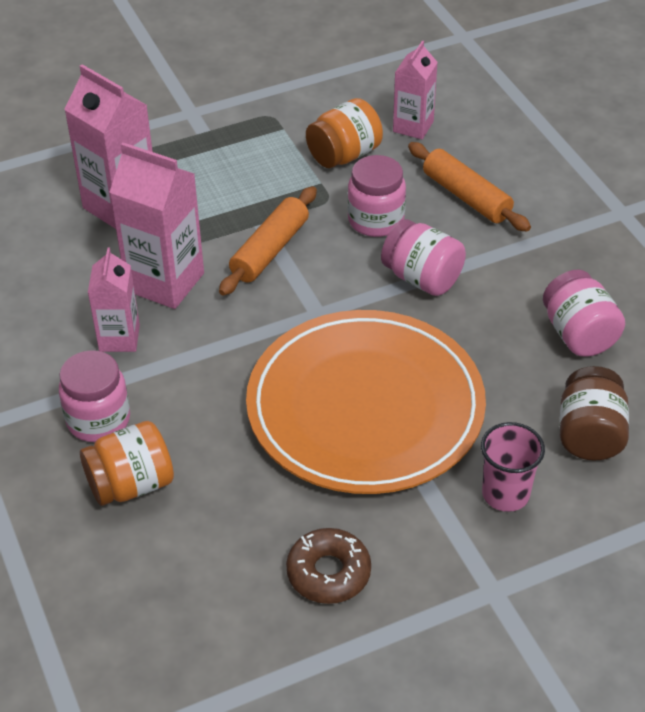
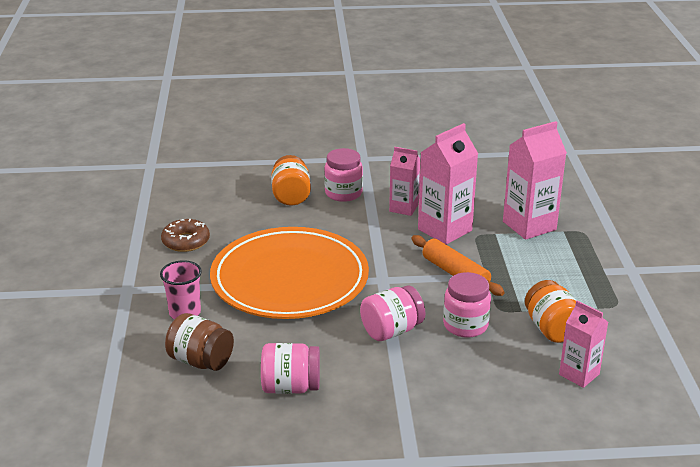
camera: 110 degrees right, 15 degrees down
orange rolling pin [408,142,531,232] -> none

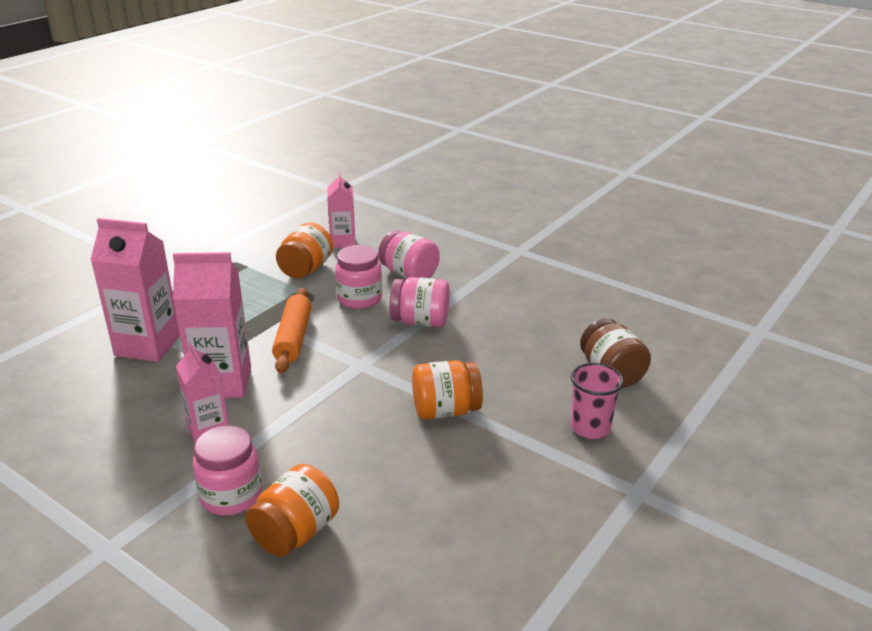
camera: 140 degrees left, 0 degrees up
brown donut [161,219,210,252] -> none
orange plate [210,227,369,319] -> orange jar [412,360,483,419]
pink jar [261,343,320,394] -> pink jar moved to [378,230,440,279]

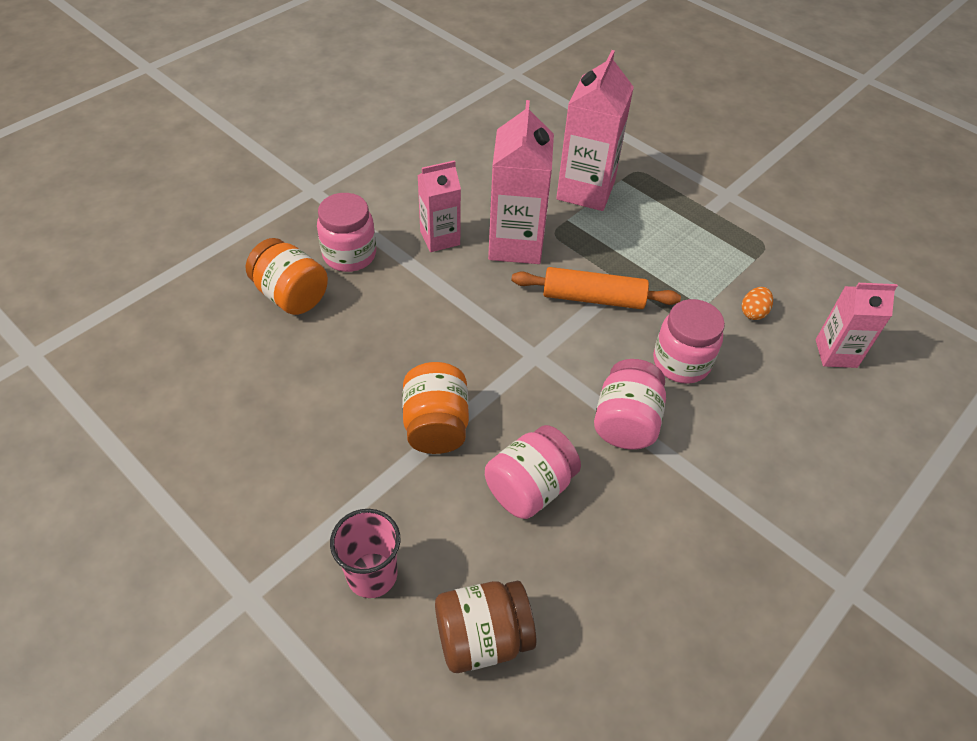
camera: 95 degrees right, 20 degrees up
orange jar [276,223,333,278] -> orange egg [742,287,773,320]
pink jar [378,230,440,279] -> pink jar moved to [485,425,581,519]

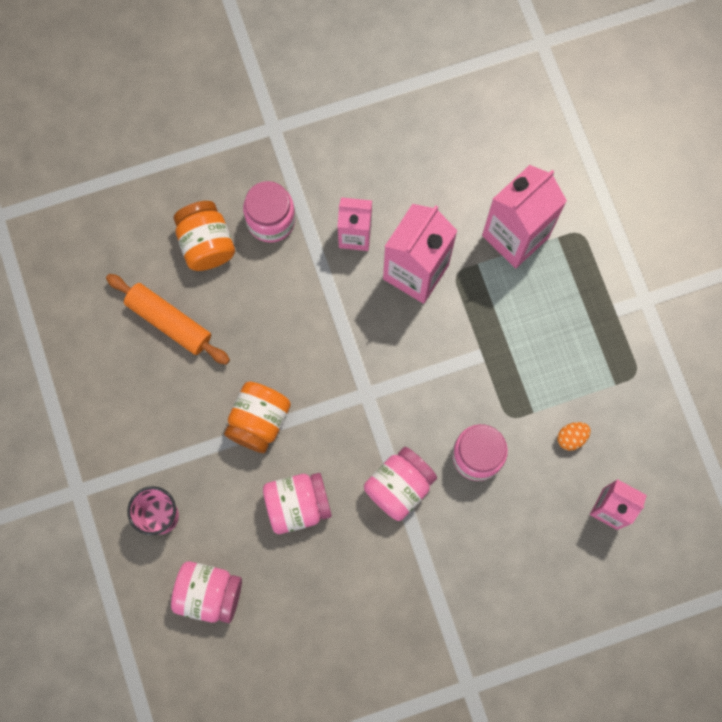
camera: 30 degrees right, 25 degrees up
brown jar [435,581,536,673] -> pink jar [171,561,242,623]
orange rolling pin [511,267,681,309] -> orange rolling pin moved to [106,274,230,365]

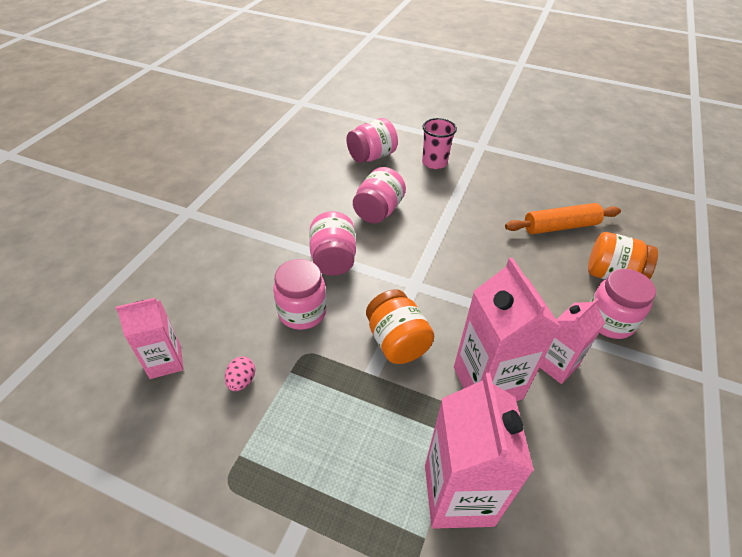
camera: 130 degrees right, 30 degrees down
orange jar [224,382,291,453] -> orange jar moved to [366,289,434,364]
orange egg [557,422,591,451] -> pink egg [225,357,255,391]

